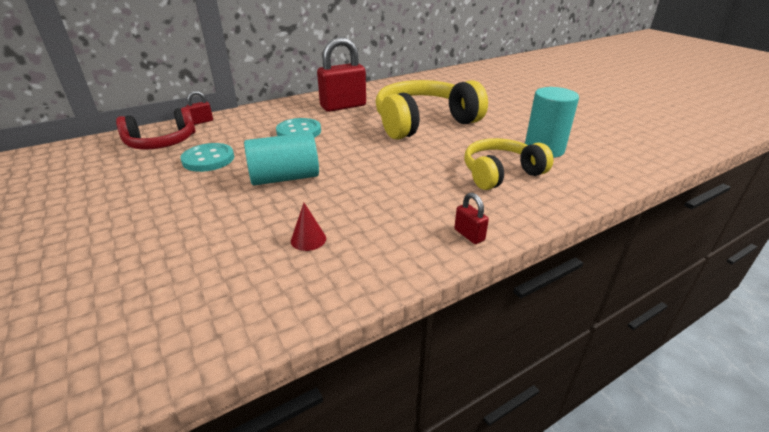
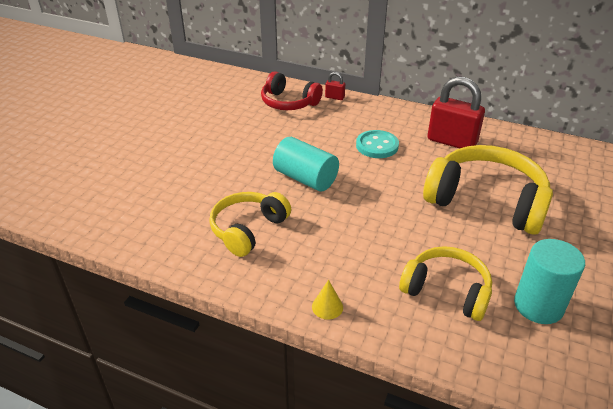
camera: 55 degrees right, 5 degrees up
turquoise button [181,143,234,172] -> none
red cone [291,203,326,251] -> yellow headphones [209,192,291,257]
red padlock [454,193,489,244] -> yellow cone [312,280,343,320]

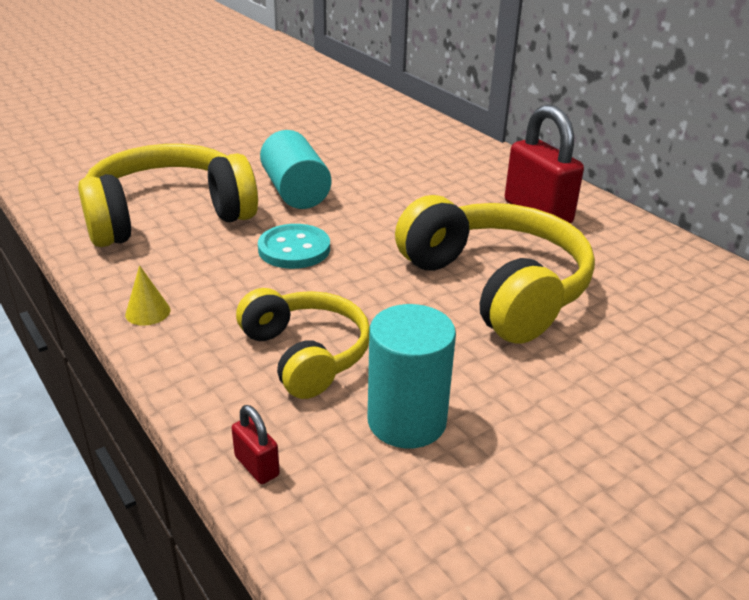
camera: 30 degrees right, 5 degrees down
yellow headphones [209,192,291,257] -> yellow headphones [78,144,258,247], size x1.60
red headphones [261,71,323,110] -> none
red padlock [325,72,345,100] -> red padlock moved to [231,405,280,484]
turquoise button [356,130,399,158] -> turquoise button moved to [258,224,330,269]

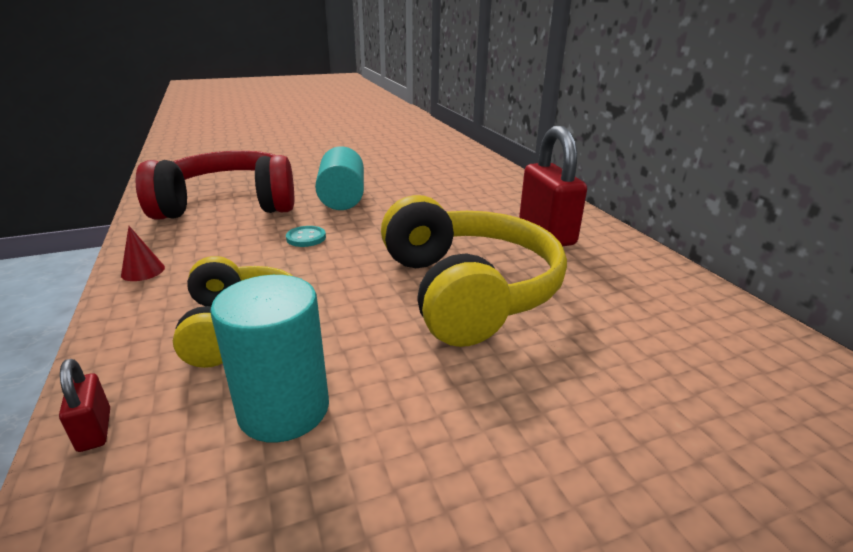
camera: 15 degrees right, 5 degrees down
yellow headphones [78,144,258,247] -> red headphones [136,151,294,220]
yellow cone [125,265,170,326] -> red cone [121,226,165,281]
turquoise button [258,224,330,269] -> turquoise button [286,226,326,247], size x0.60

